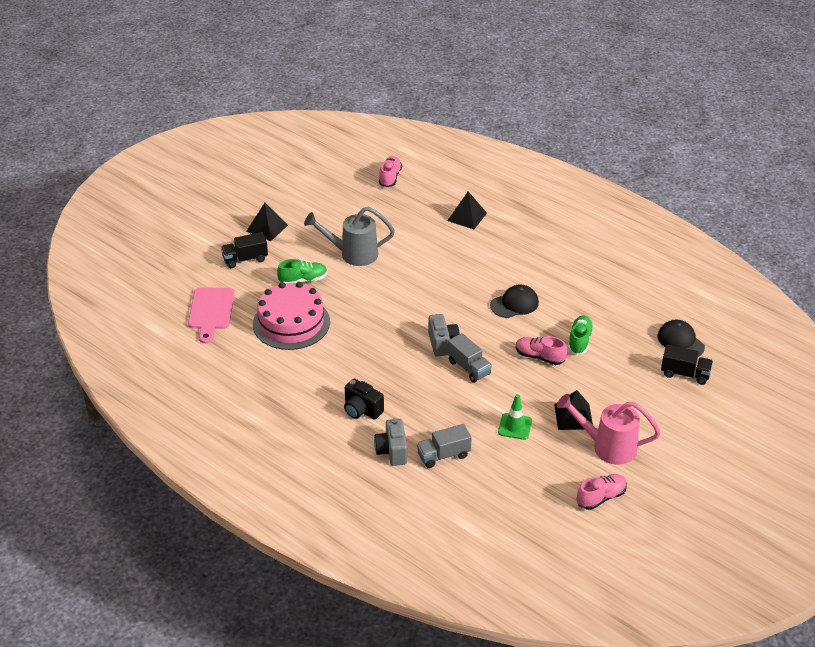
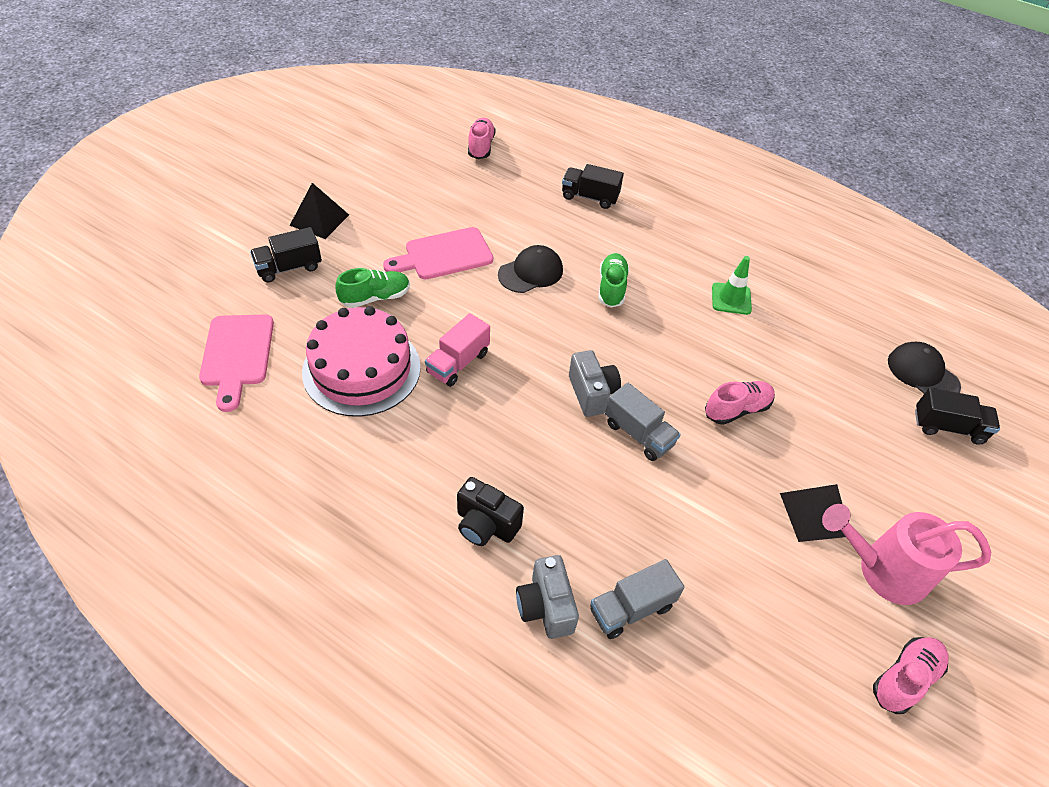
camera: 10 degrees left, 10 degrees up
grey watering can [304,207,395,266] -> pink cutting board [383,227,493,279]
black pyramid [447,191,487,229] -> black truck [562,164,624,209]
black cap [490,284,539,318] -> black cap moved to [498,245,563,293]
green traffic cone [498,394,532,440] -> green traffic cone moved to [712,256,752,315]
pink shoe [516,336,567,365] -> pink shoe turned 135 degrees clockwise [705,381,775,425]
green shoe [568,316,594,355] -> green shoe moved to [598,253,629,308]
none -> pink truck [425,313,490,387]

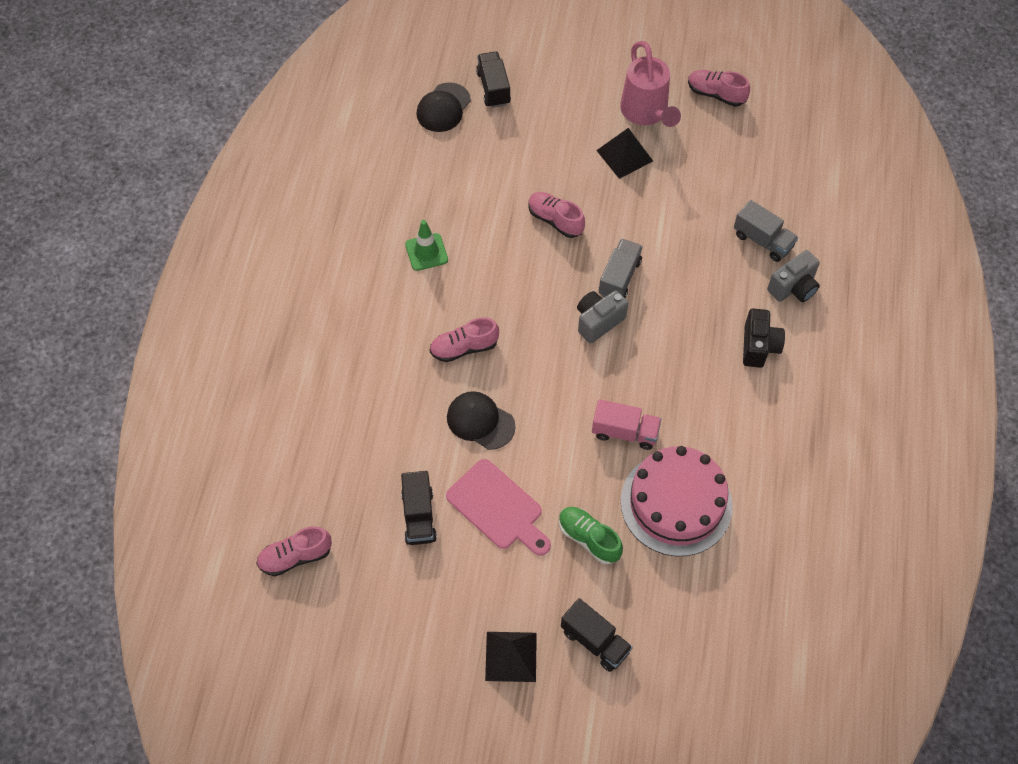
camera: 110 degrees left, 10 degrees up
pink cutting board [199,315,274,412] -> none
black truck [562,164,624,209] -> black truck moved to [401,471,437,545]
green shoe [598,253,629,308] -> pink shoe [429,317,499,362]

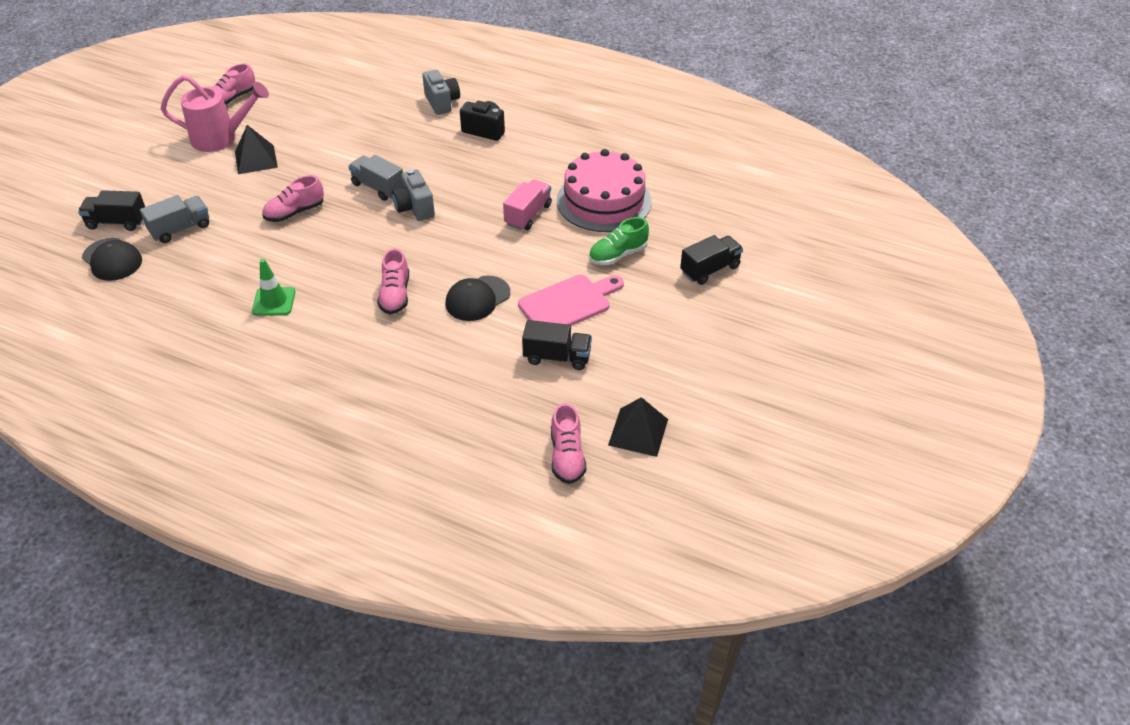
camera: 75 degrees left, 15 degrees down
black pyramid [485,632,537,682] -> black pyramid moved to [608,397,668,457]
grey truck [734,200,798,262] -> grey truck moved to [140,195,209,243]

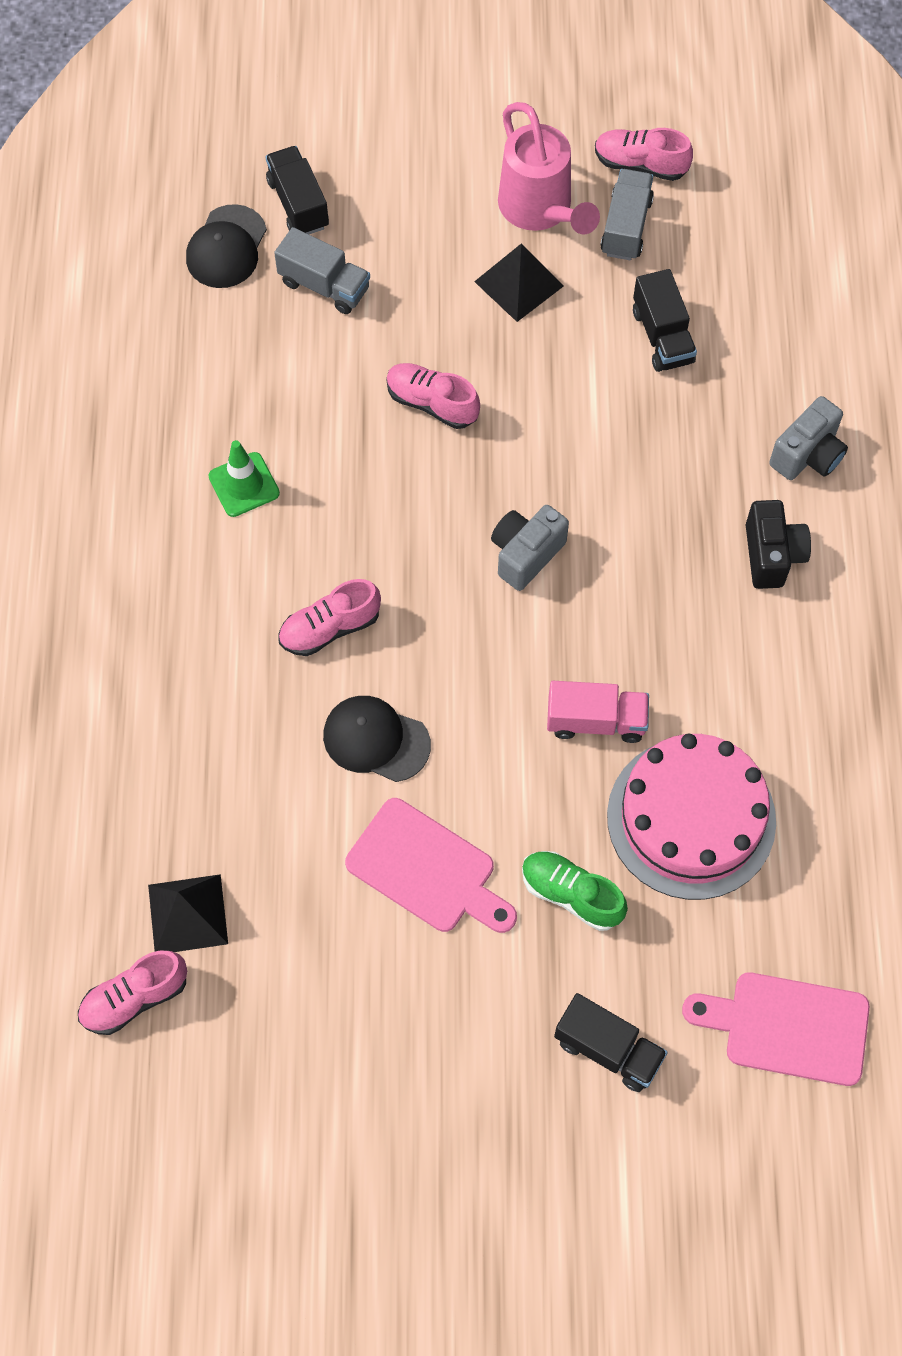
camera: 65 degrees right, 20 degrees up
grey truck [348,155,403,201] -> grey truck moved to [600,169,654,260]
black truck [522,320,592,370] -> black truck moved to [633,269,697,372]
black pyramid [608,397,668,457] -> black pyramid moved to [148,874,228,952]
none -> pink cutting board [682,972,870,1086]

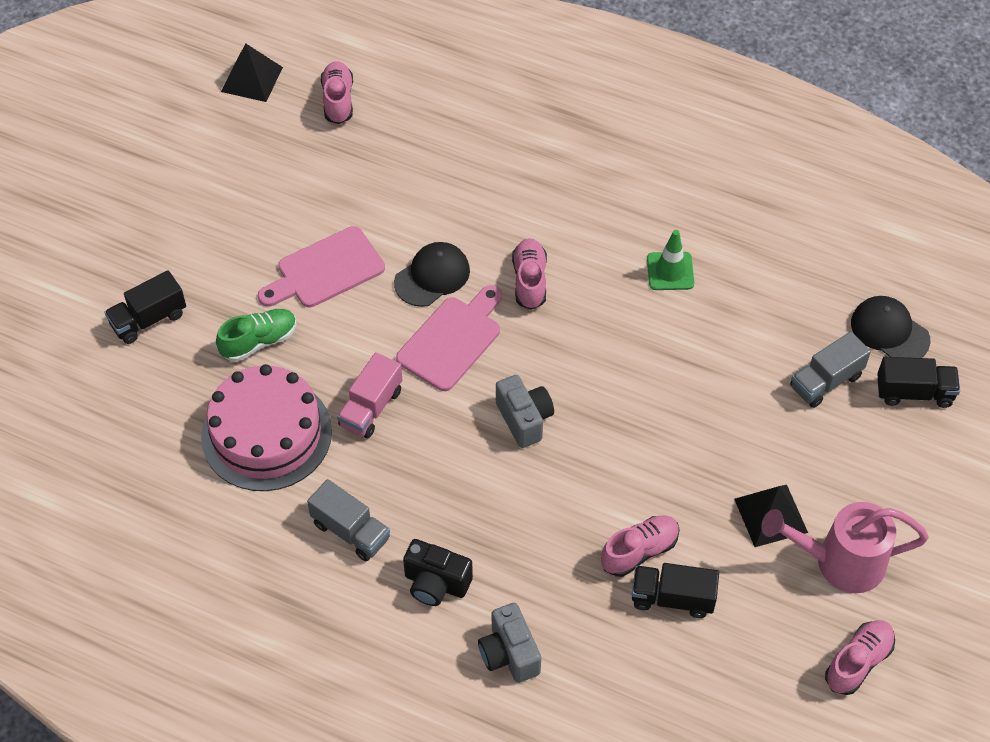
camera: 115 degrees right, 10 degrees down
black pyramid [148,874,228,952] -> black pyramid moved to [221,44,283,102]
pink shoe [386,363,480,429] -> pink shoe moved to [601,515,680,577]
grey truck [600,169,654,260] -> grey truck moved to [307,479,390,561]
pink cutting board [682,972,870,1086] -> pink cutting board moved to [396,285,502,391]

